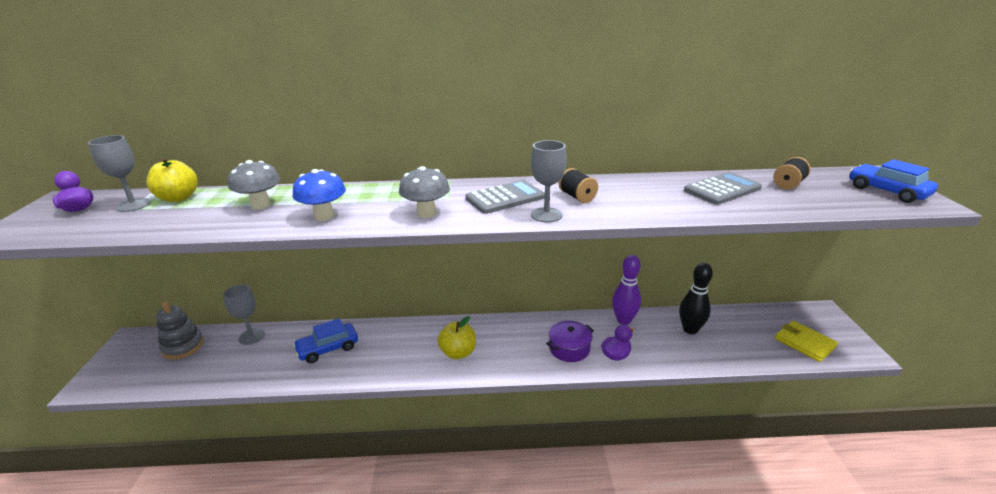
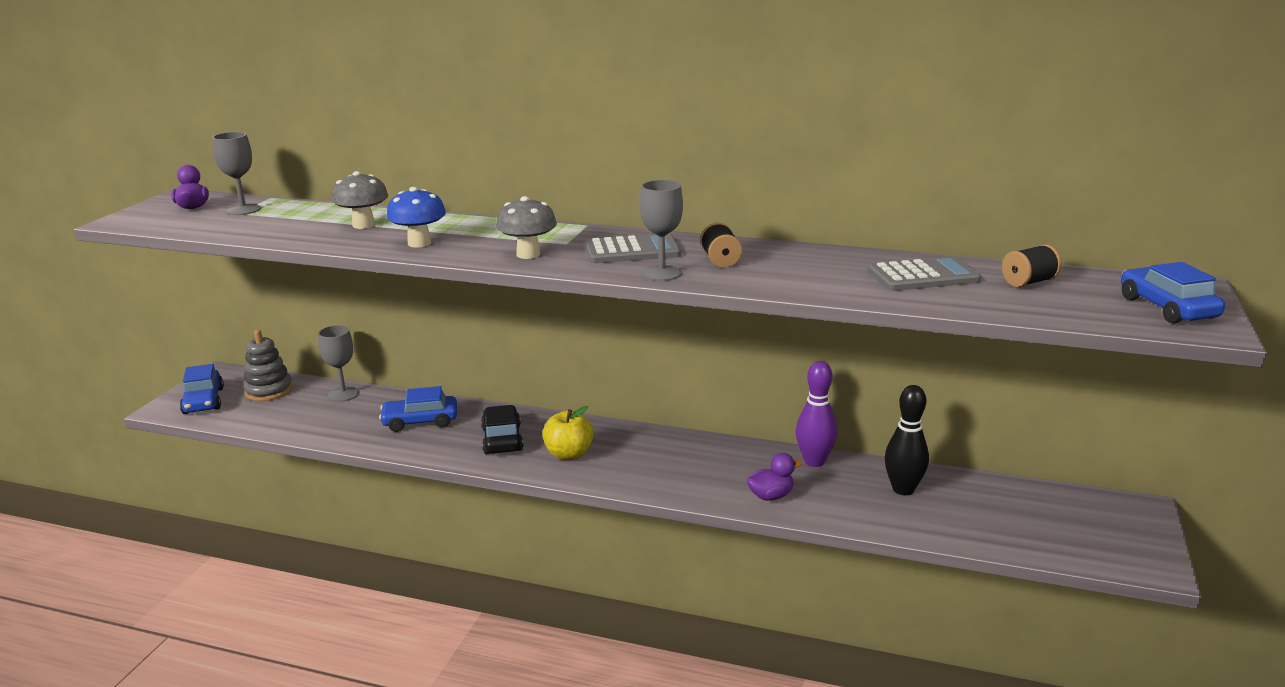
camera: 20 degrees right, 5 degrees down
yellow apple [146,158,198,202] -> none
purple pot [546,321,594,362] -> none
yellow wallet [775,321,838,362] -> none
none -> blue car [180,364,224,414]
none -> black car [481,405,523,454]

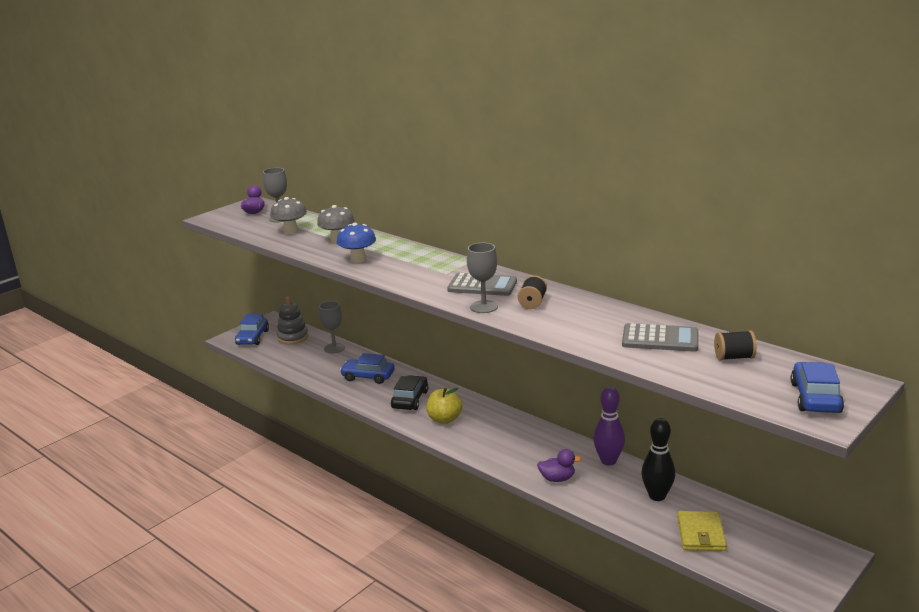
camera: 25 degrees right, 0 degrees up
grey mushroom [496,196,557,259] -> grey mushroom moved to [270,197,307,234]
none -> yellow wallet [677,511,727,551]

